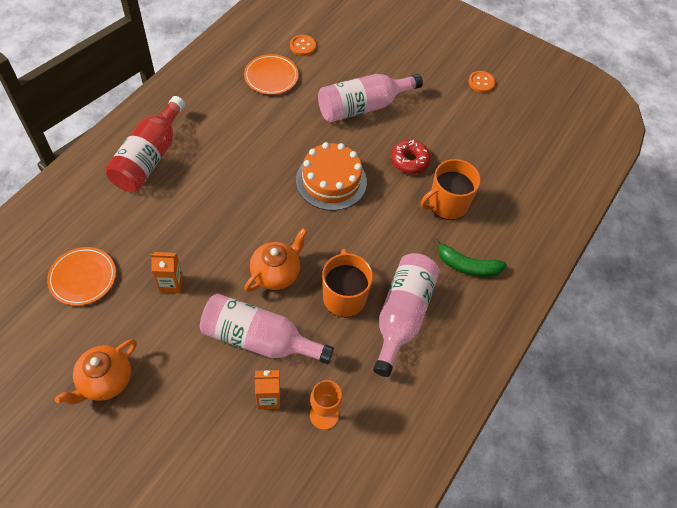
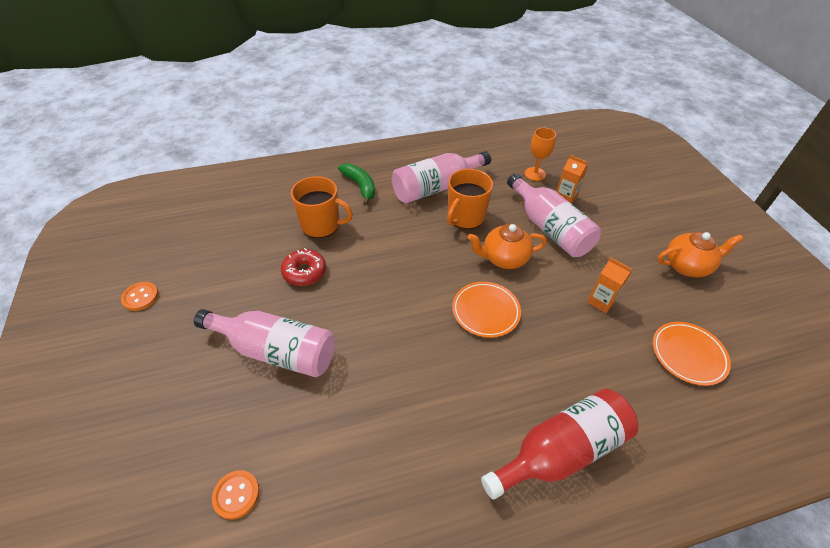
camera: 135 degrees left, 10 degrees down
orange plate [244,54,299,95] -> orange plate moved to [452,282,521,338]
orange cake [296,142,367,211] -> none

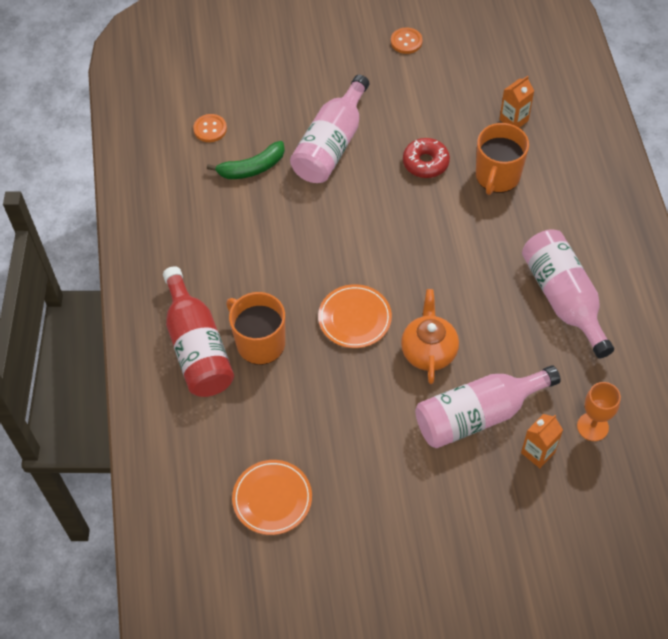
camera: 100 degrees right, 10 degrees up
green banana [338,163,375,206] -> green banana moved to [207,141,285,179]
orange mug [447,169,493,229] -> orange mug moved to [226,292,285,365]
orange carton [587,257,632,313] -> orange carton moved to [499,76,534,128]
orange teapot [657,232,743,277] -> none

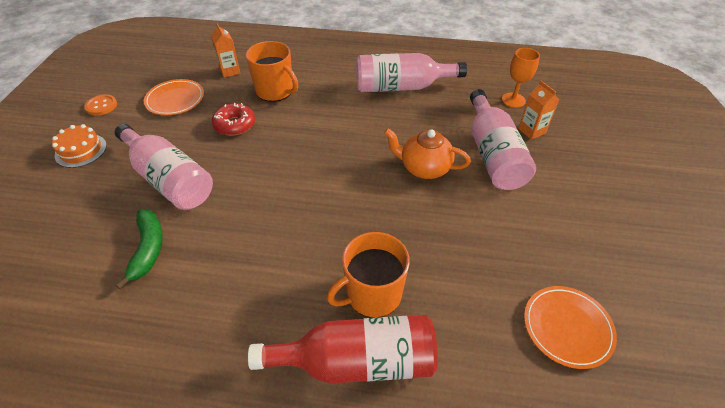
camera: 75 degrees left, 10 degrees down
orange button [193,114,227,142] -> none
orange plate [318,284,392,348] -> orange plate moved to [144,79,204,115]
none -> orange cake [52,124,107,168]

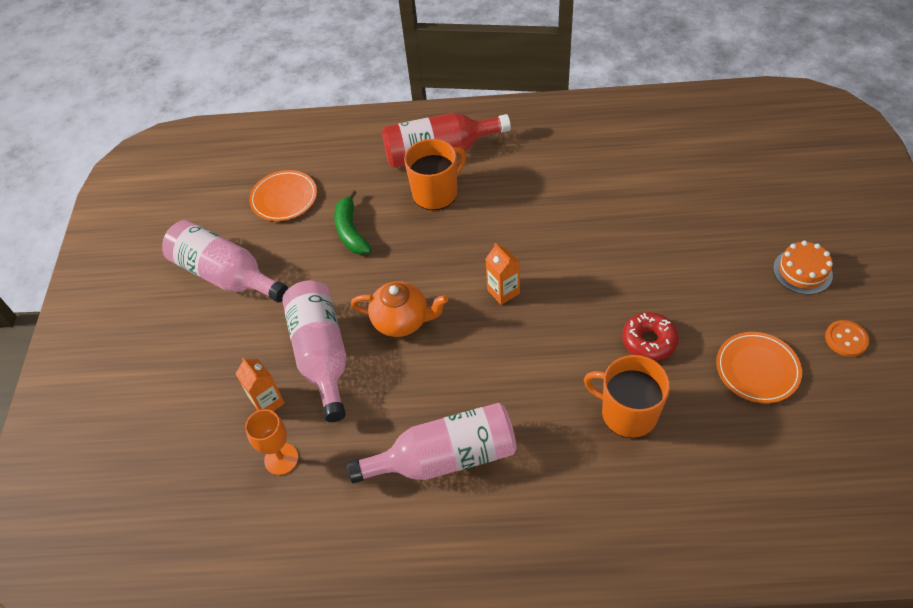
camera: 175 degrees right, 5 degrees up
pink bottle [115,124,213,210] -> pink bottle moved to [162,220,288,302]
green banana [115,209,163,289] -> green banana moved to [334,190,372,255]
orange carton [211,23,240,78] -> orange carton moved to [485,243,520,305]

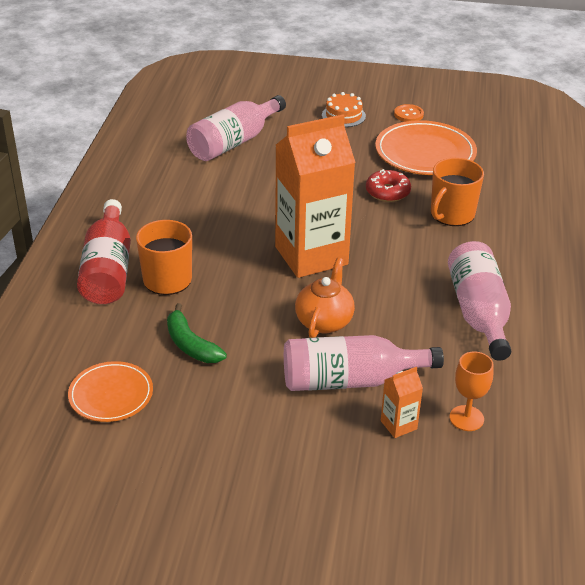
camera: 85 degrees left, 15 degrees down
pink bottle [162,220,288,302] -> pink bottle moved to [186,95,286,161]
green banana [334,190,372,255] -> green banana turned 60 degrees clockwise [167,303,227,363]
orange carton [485,243,520,305] -> orange carton [275,114,356,278], size x2.50
orange plate [716,332,802,403] -> orange plate [375,120,477,175], size x1.62

